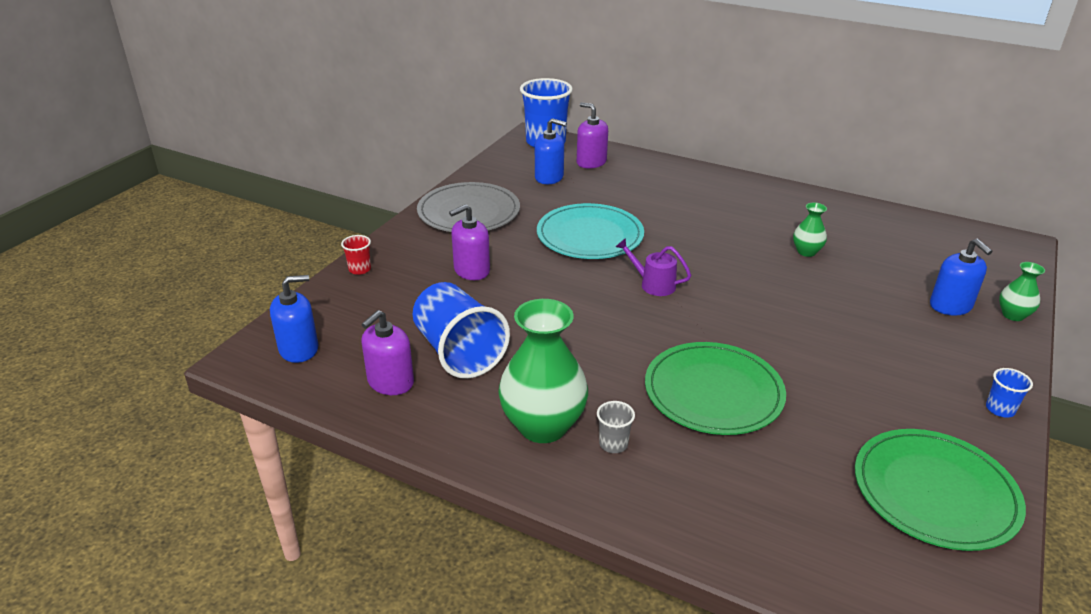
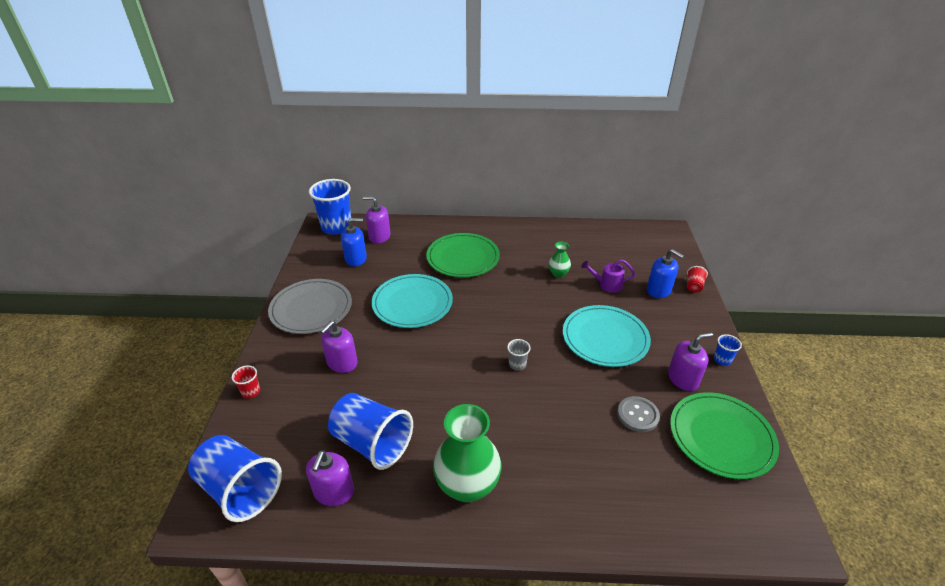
camera: 25 degrees left, 5 degrees up
blue soap dispenser [270,275,318,363] -> blue cup [188,435,282,522]
grey cup [597,401,635,453] -> grey cup moved to [507,339,531,370]
purple watering can [616,238,691,296] -> purple watering can moved to [581,259,635,293]
green plate [645,342,786,435] -> green plate moved to [426,233,500,277]
green vase [999,262,1045,321] -> red cup [687,266,708,293]
none -> turquoise plate [563,305,651,367]
none -> grey button [618,396,660,432]
none -> purple soap dispenser [668,332,713,391]

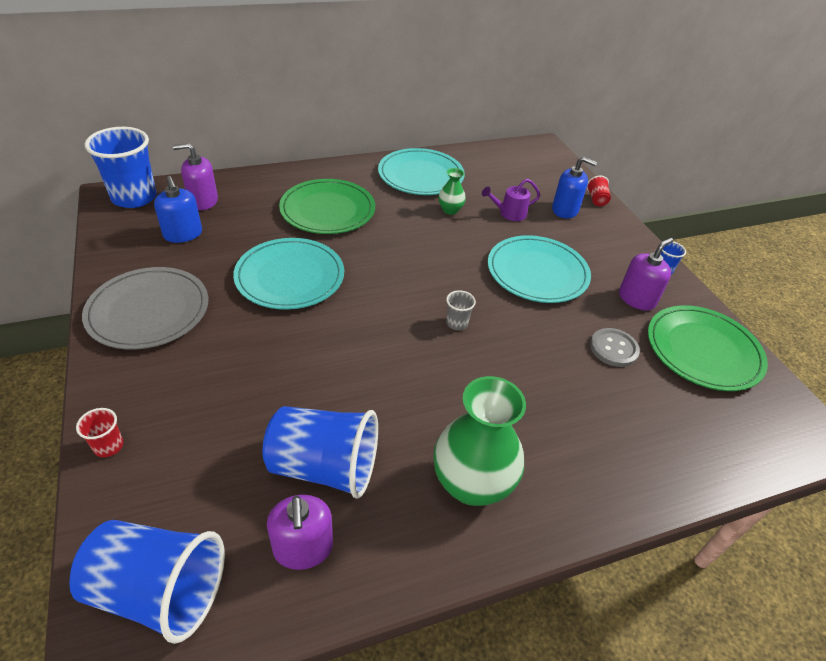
camera: 25 degrees left, 5 degrees up
purple soap dispenser [320,321,358,373] -> none
blue soap dispenser [341,218,367,266] -> blue soap dispenser turned 90 degrees clockwise [154,176,202,243]
none -> turquoise plate [378,148,465,195]

